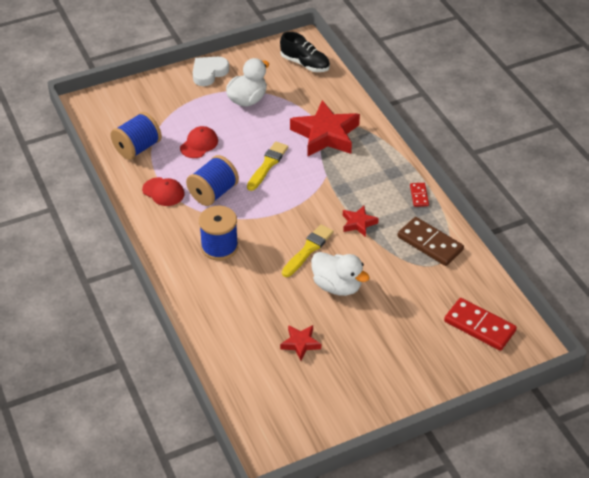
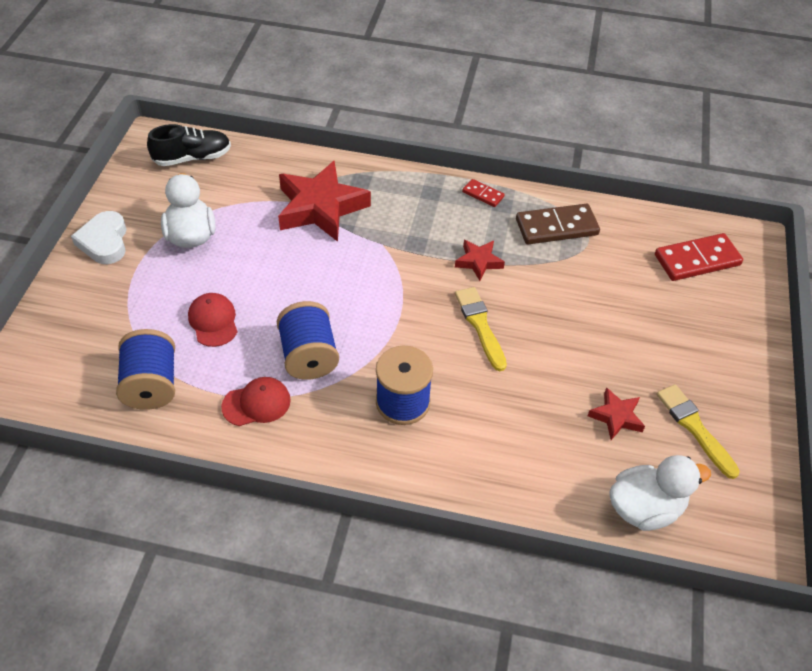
camera: 55 degrees left, 5 degrees up
yellow brush [247,141,288,191] -> yellow brush moved to [656,384,740,479]
white duck [311,252,370,296] -> white duck moved to [609,455,711,531]

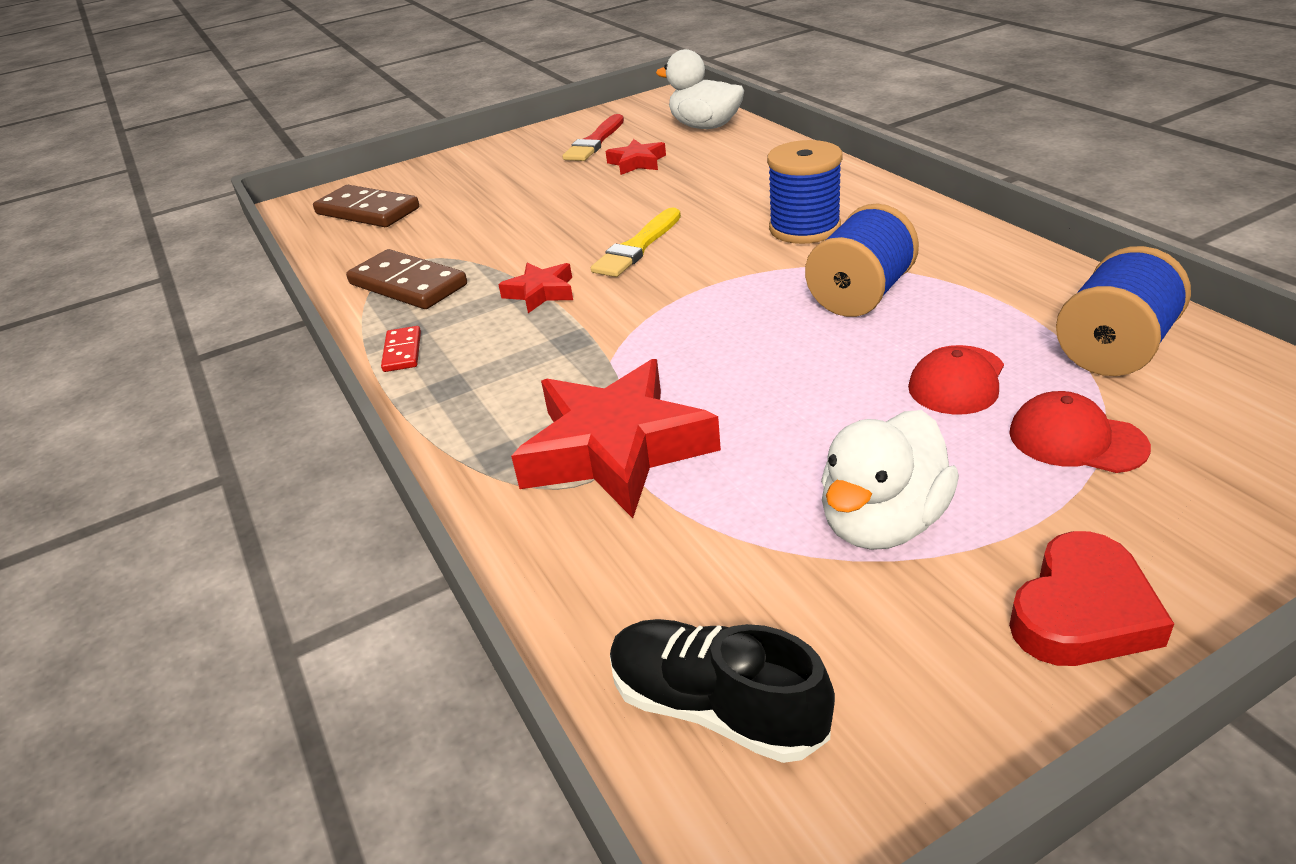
camera: 125 degrees left, 15 degrees down
white heart [71,211,127,264] -> red heart [1009,531,1174,666]
red cap [221,377,291,426] -> red cap moved to [1009,391,1151,473]
red domino [655,233,743,281] -> brown domino [313,185,419,227]
yellow brush [656,384,740,479] -> red brush [562,114,624,161]

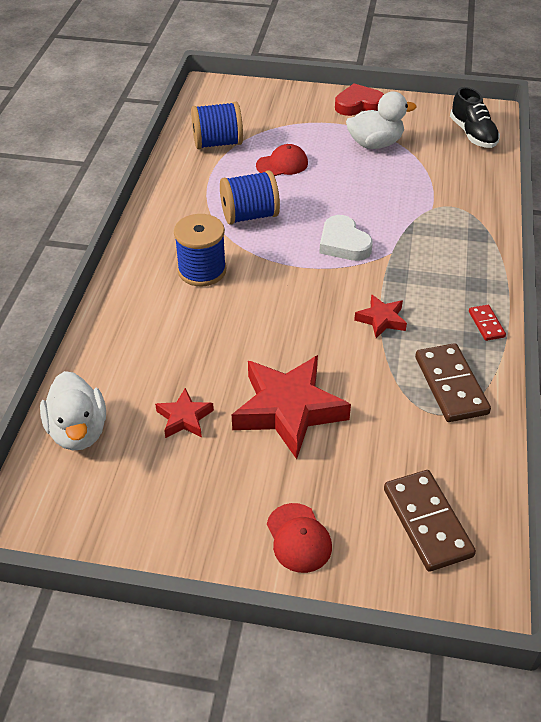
camera: 145 degrees left, 10 degrees up
red domino [381,326,421,372] -> red domino turned 45 degrees counterclockwise [469,305,506,341]
red star [511,359,721,518] -> red star moved to [232,355,351,459]
red brush [562,114,624,161] -> none
yellow brush [591,207,681,277] -> none
red cap [1009,391,1151,473] -> red cap moved to [267,503,332,573]
none -> white heart [319,215,373,261]

